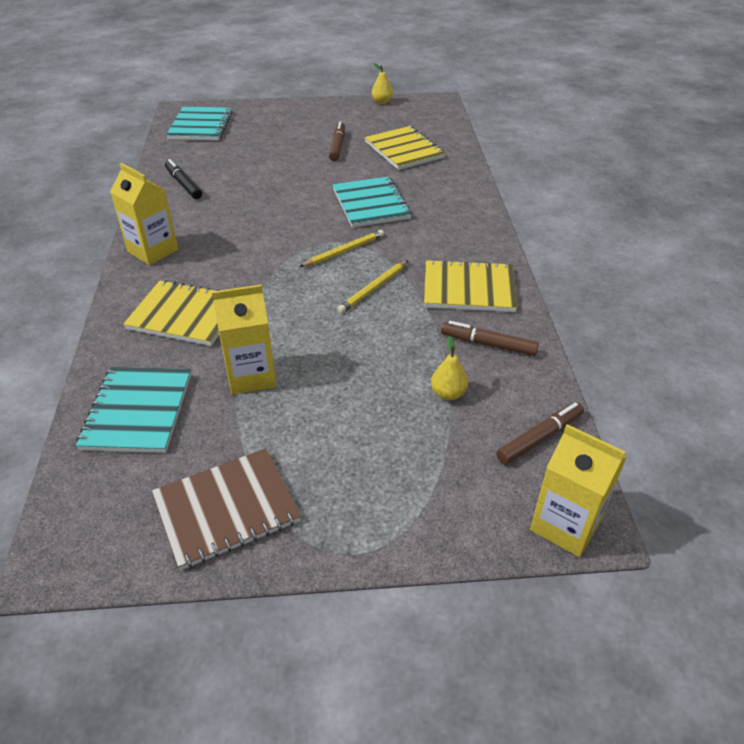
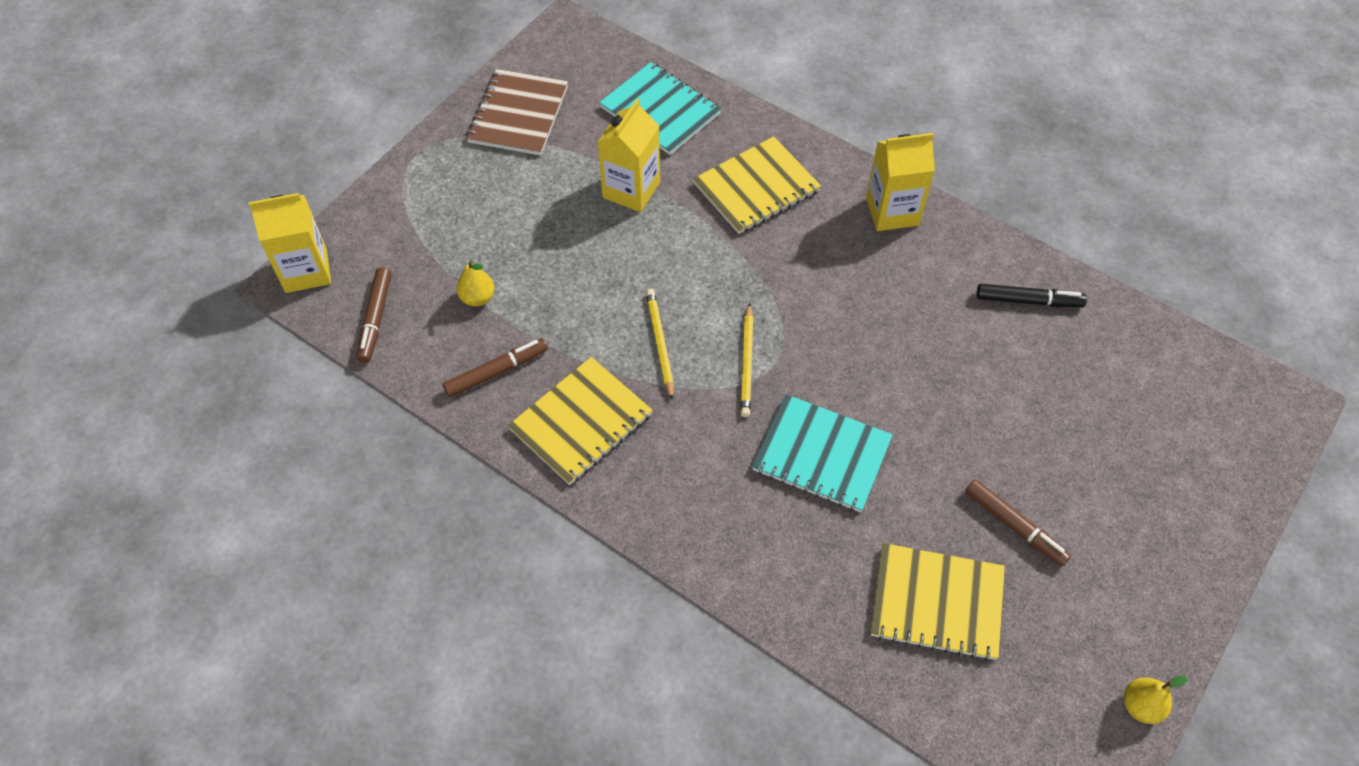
camera: 130 degrees right, 15 degrees up
turquoise notebook [166,106,233,140] -> none

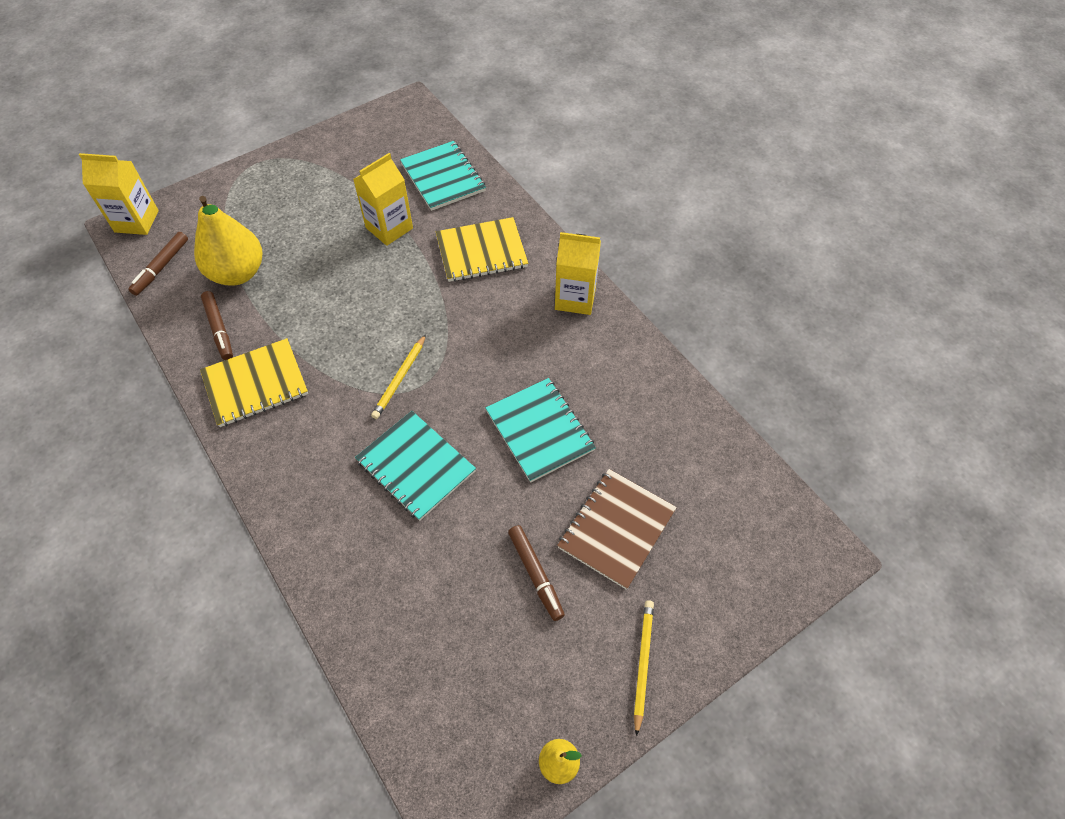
camera: 20 degrees right, 0 degrees up
brown marker [443,338,548,398] -> brown marker turned 75 degrees clockwise [201,291,233,360]
yellow pear [456,261,495,306] -> yellow pear [194,196,262,286], size x2.19
brown notebook [467,69,568,156] -> brown notebook moved to [557,469,677,590]
yellow pencil [646,289,674,401] -> yellow pencil moved to [634,600,654,737]
yellow notebook [871,543,1005,661] -> none
black marker [977,284,1087,307] -> none
none -> turquoise notebook [485,378,596,483]

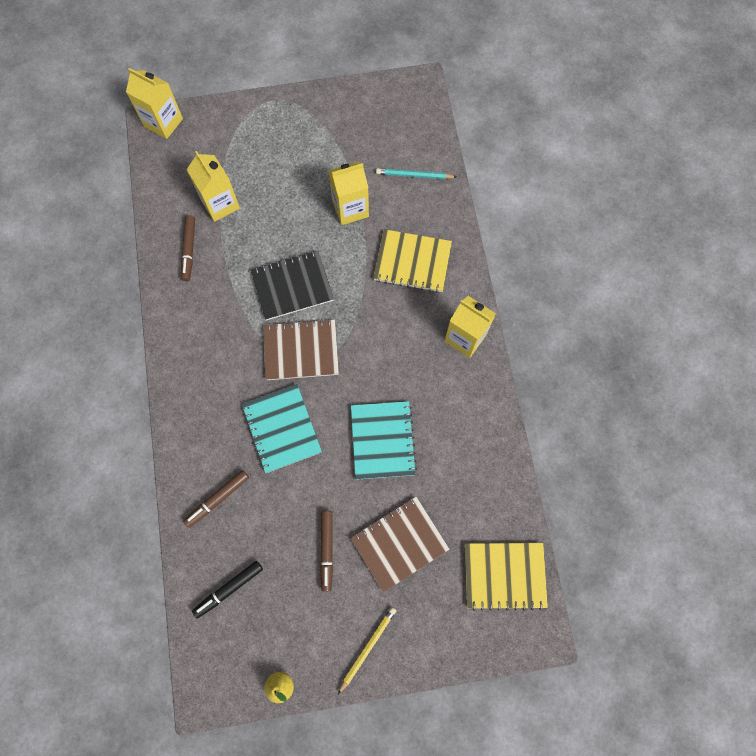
camera: 25 degrees right, 15 degrees up
brown marker [128,232,188,296] -> brown marker moved to [183,470,249,528]
yellow pear [194,196,262,286] -> yellow carton [186,151,240,222]
yellow notebook [200,338,308,427] -> yellow notebook moved to [465,543,548,611]
yellow pencil [371,334,426,419] -> brown notebook [263,319,339,380]
turquoise notebook [400,141,486,211] -> turquoise pencil [376,168,456,179]
none -> black marker [192,561,263,619]
none -> black notebook [251,251,334,320]

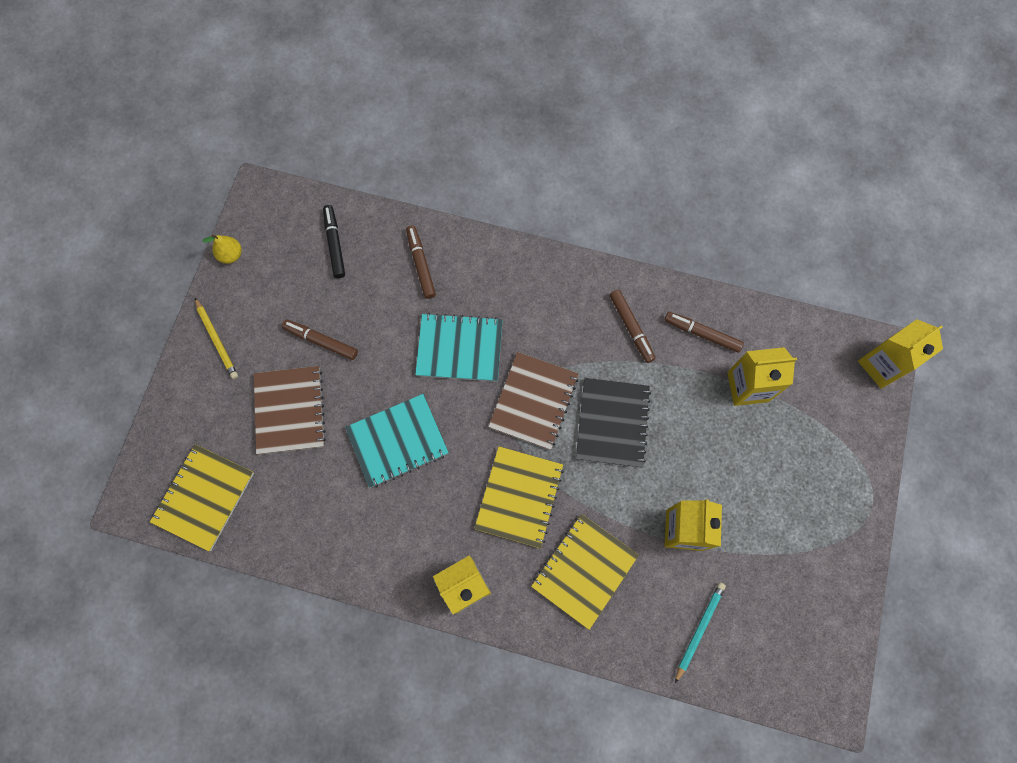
camera: 115 degrees right, 0 degrees up
turquoise notebook [351,401,417,480] -> turquoise notebook turned 45 degrees counterclockwise [345,394,449,488]
none -> yellow notebook [474,446,564,548]
none -> brown marker [610,290,656,363]

